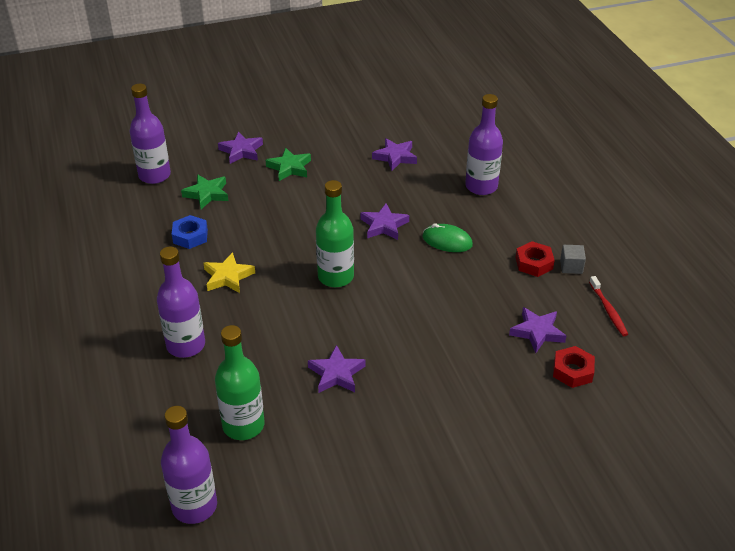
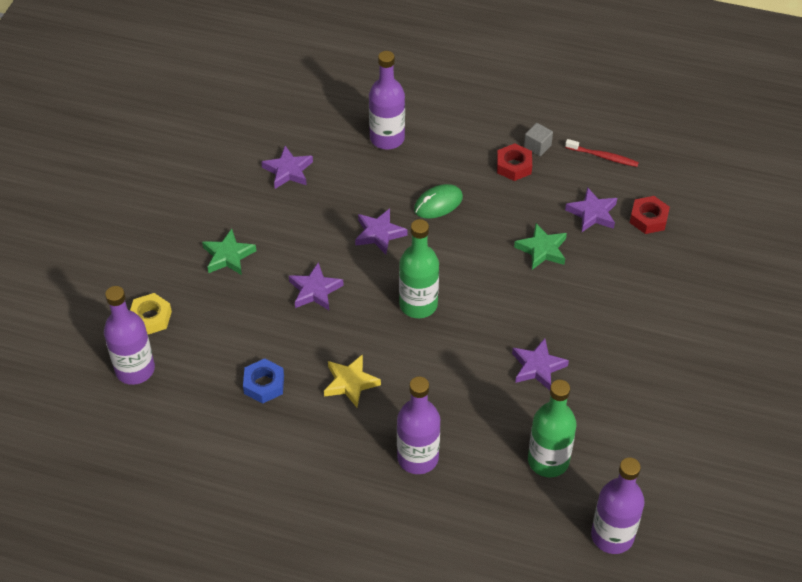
camera: 55 degrees left, 10 degrees up
green star [181,174,228,209] -> green star moved to [514,223,567,270]
purple star [218,132,263,164] -> purple star moved to [289,262,344,310]
none -> yellow nut [130,293,172,334]

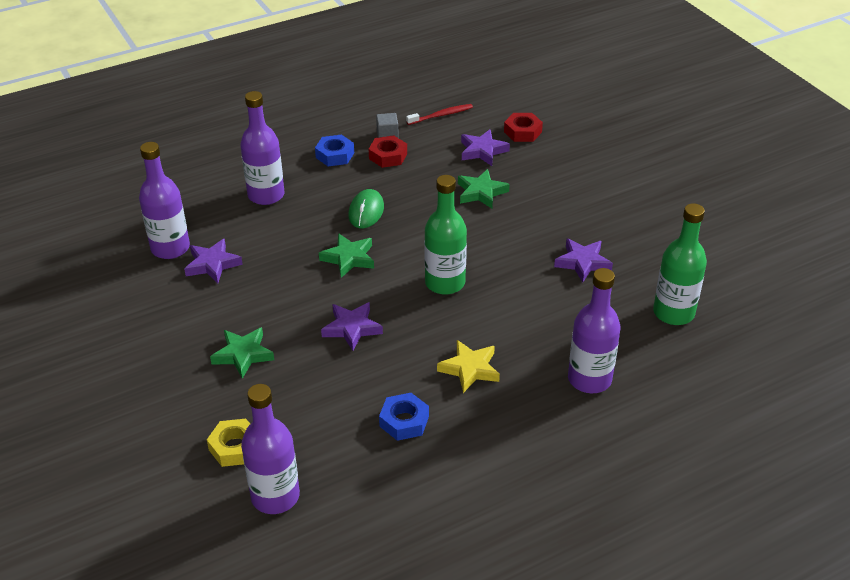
camera: 45 degrees left, 10 degrees down
purple star [355,208,407,255] -> green star [319,233,374,278]
purple bottle [591,458,645,554] -> purple bottle moved to [139,142,190,259]
none -> blue nut [315,134,354,166]

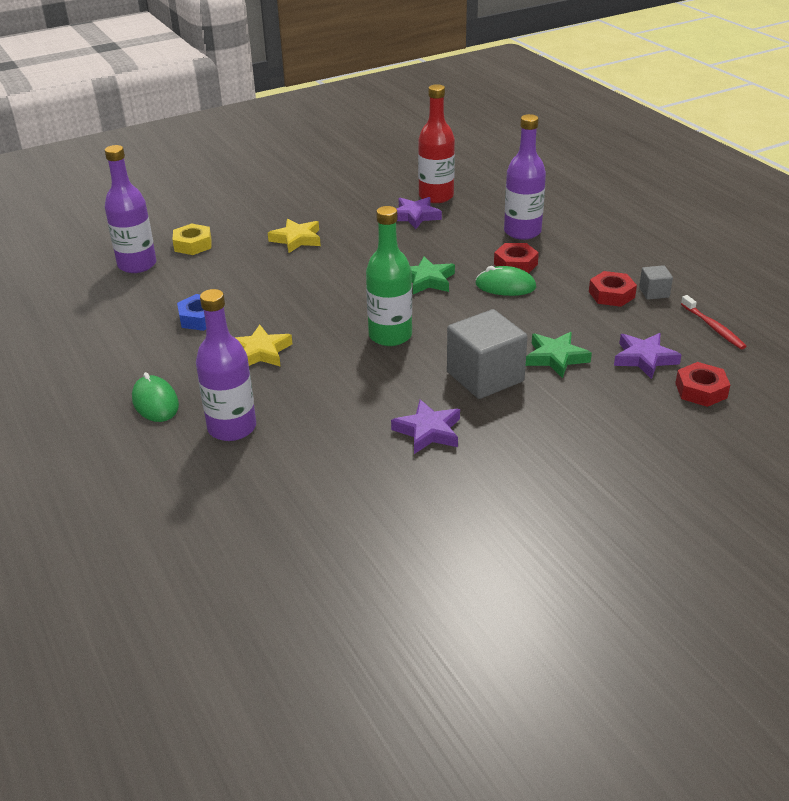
camera: 90 degrees right, 5 degrees down
purple bottle [139,142,190,259] -> red bottle [418,84,455,203]
green star [210,327,274,379] -> yellow star [268,219,321,253]
blue nut [315,134,354,166] -> none
purple star [321,302,383,351] -> none
green bottle [653,203,707,325] -> none
none -> green mouse [132,372,179,422]
none -> grey cube [447,309,528,399]
none -> red nut [494,243,539,273]

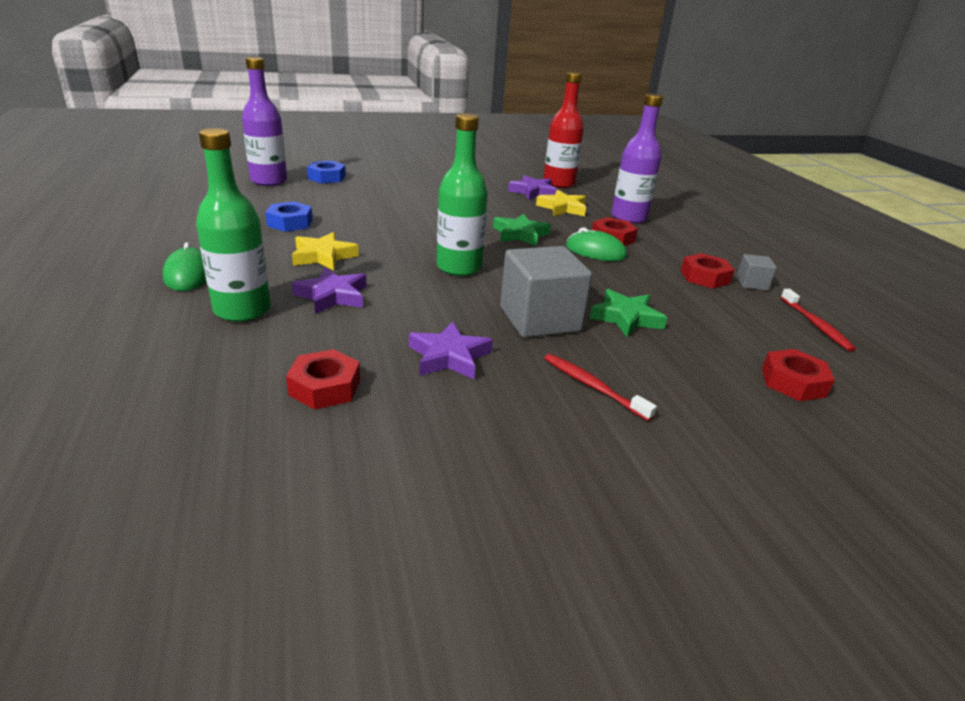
camera: 10 degrees right, 5 degrees down
yellow nut [172,223,211,255] -> blue nut [307,161,346,183]
purple bottle [196,289,256,441] -> green bottle [196,128,271,322]
yellow star [268,219,321,253] -> yellow star moved to [536,190,586,216]
purple star [614,333,682,379] -> purple star moved to [292,267,367,314]
none -> red nut [286,349,360,410]
none -> red toothbrush [544,354,657,421]

